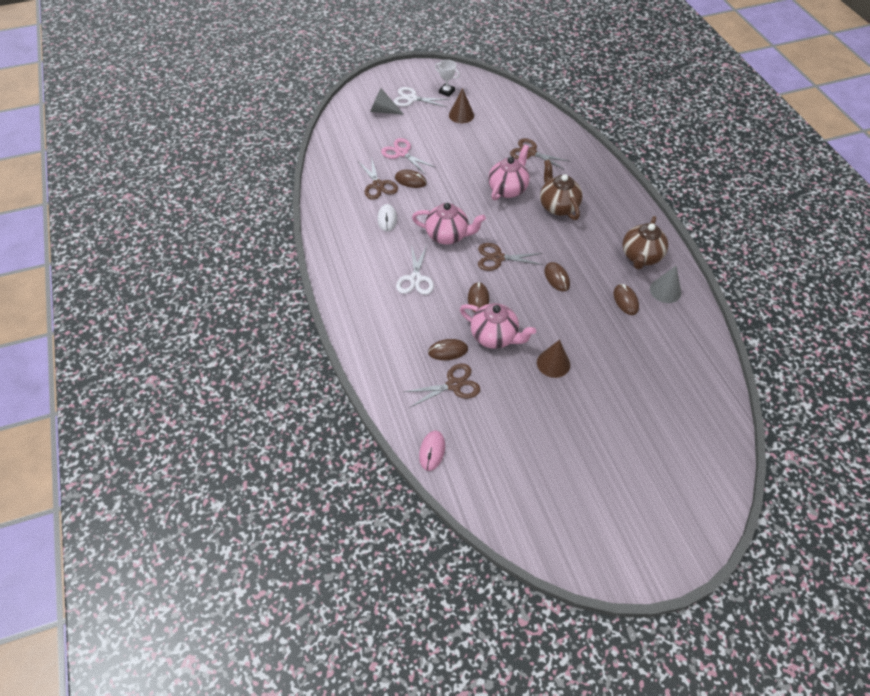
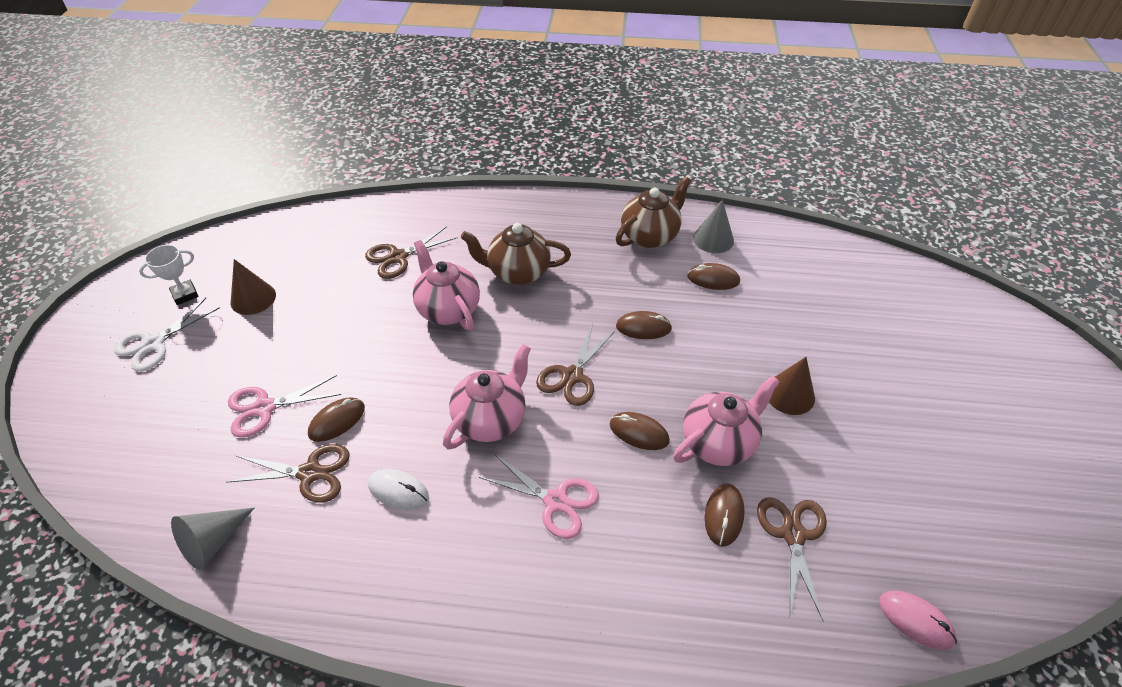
camera: 65 degrees left, 5 degrees down
grey cone [370,88,404,115] -> grey cone moved to [171,508,254,570]
white scissors [396,245,434,295] -> pink scissors [479,454,599,539]
brown teapot [622,216,668,269] -> brown teapot turned 90 degrees counterclockwise [616,176,691,248]

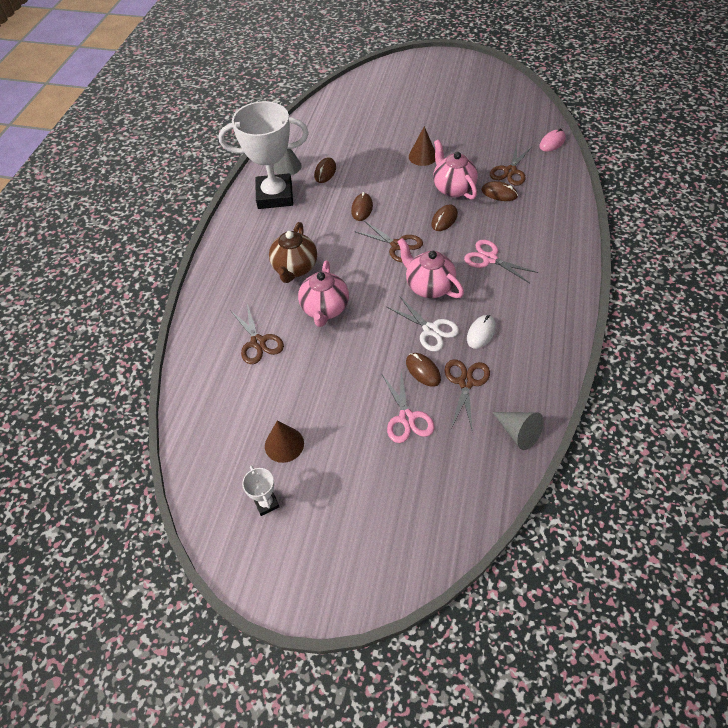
camera: 80 degrees left, 5 degrees up
white scissors [114,298,220,372] -> white scissors moved to [387,296,459,352]
pink teapot [413,240,480,330] -> pink teapot turned 60 degrees counterclockwise [298,260,349,327]
pink scissors [479,454,599,539] -> pink scissors turned 90 degrees counterclockwise [464,240,538,283]
brown teapot [616,176,691,248] -> white trophy [219,101,309,209]
brown scissors [757,497,827,620] -> brown scissors turned 75 degrees counterclockwise [490,145,532,186]

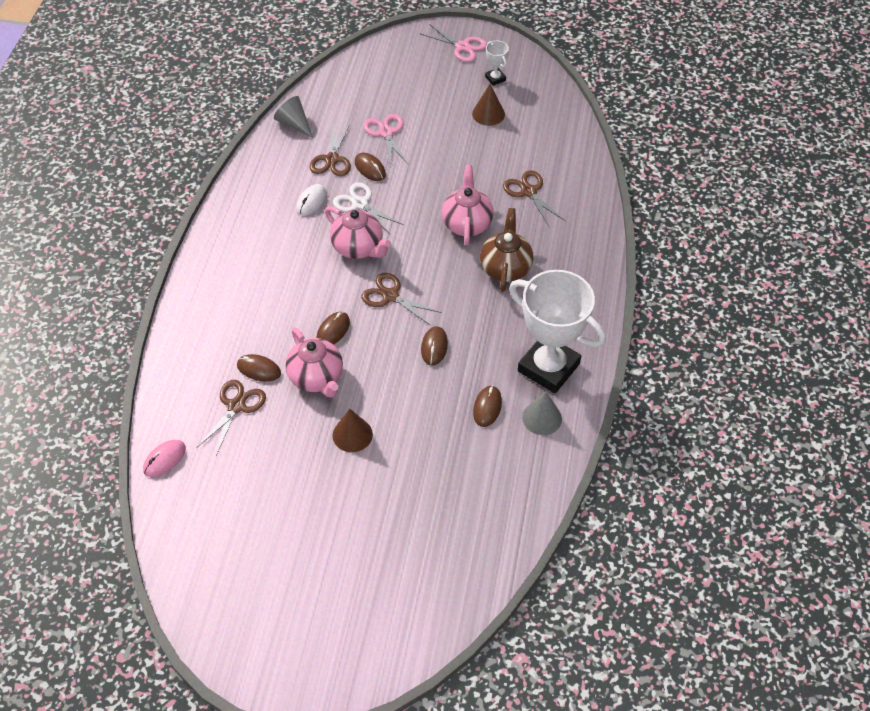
camera: 175 degrees right, 0 degrees up
white trophy [219,101,309,209] -> white trophy turned 45 degrees clockwise [509,270,605,394]
pink scissors [464,240,538,283] -> pink scissors moved to [421,24,487,62]

